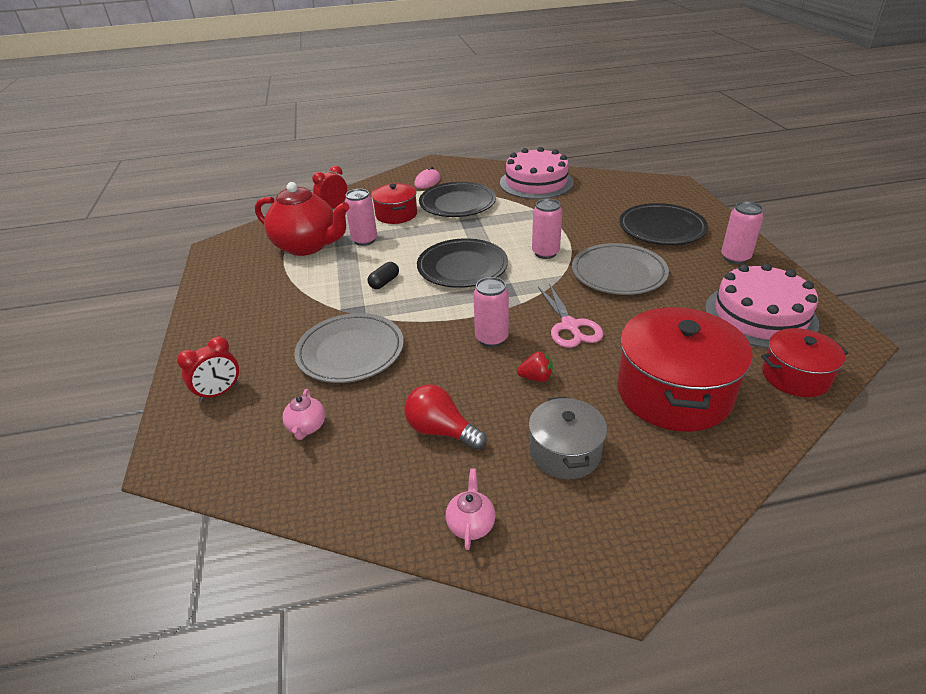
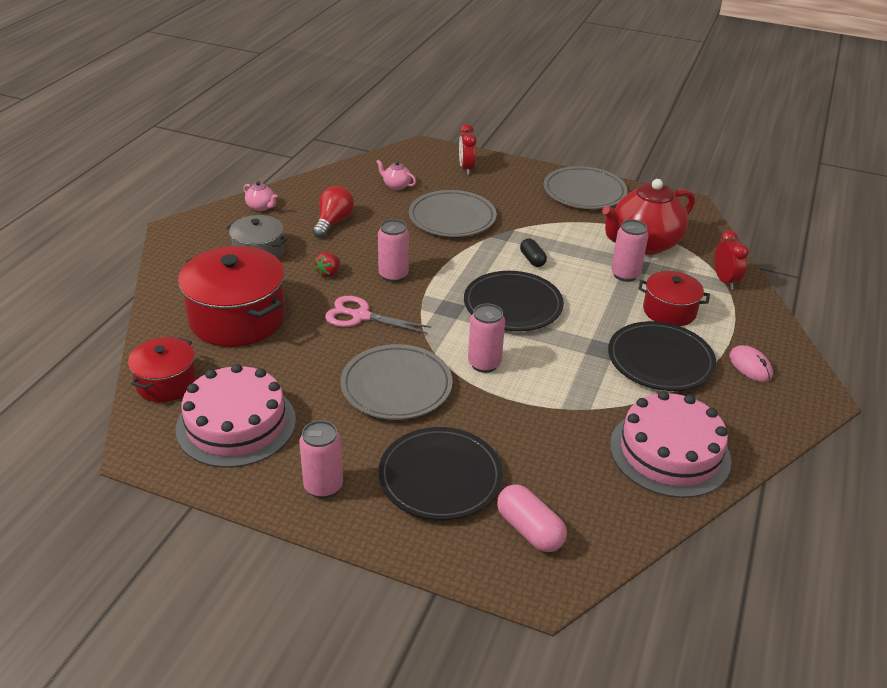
camera: 120 degrees right, 0 degrees up
red light bulb [404,384,487,450] -> red light bulb turned 45 degrees counterclockwise [313,186,354,238]
none -> pink capsule [497,484,567,552]
none -> grey plate [544,166,627,209]

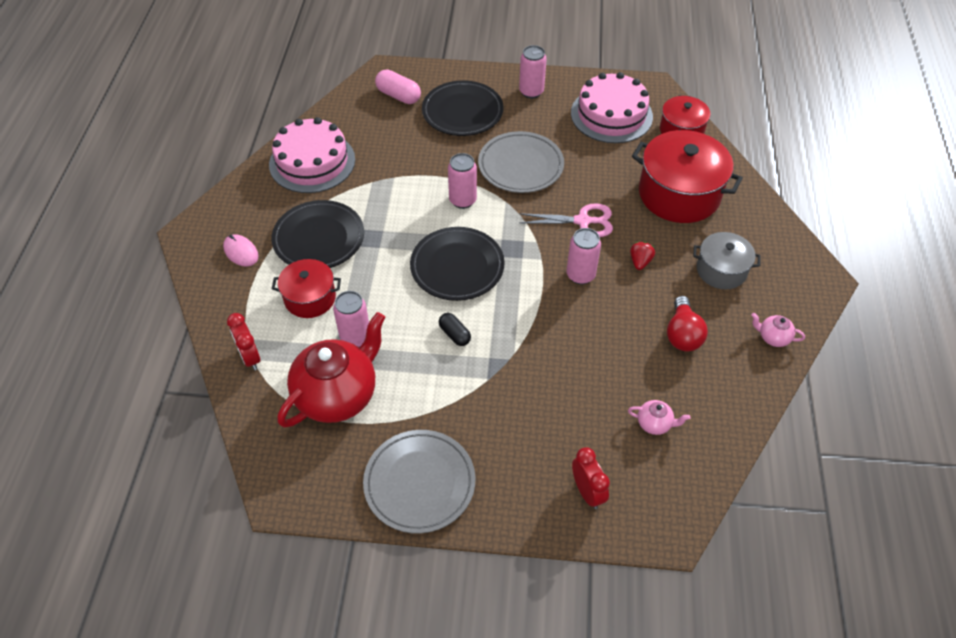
camera: 165 degrees right, 15 degrees up
grey plate [409,190,497,237] -> none

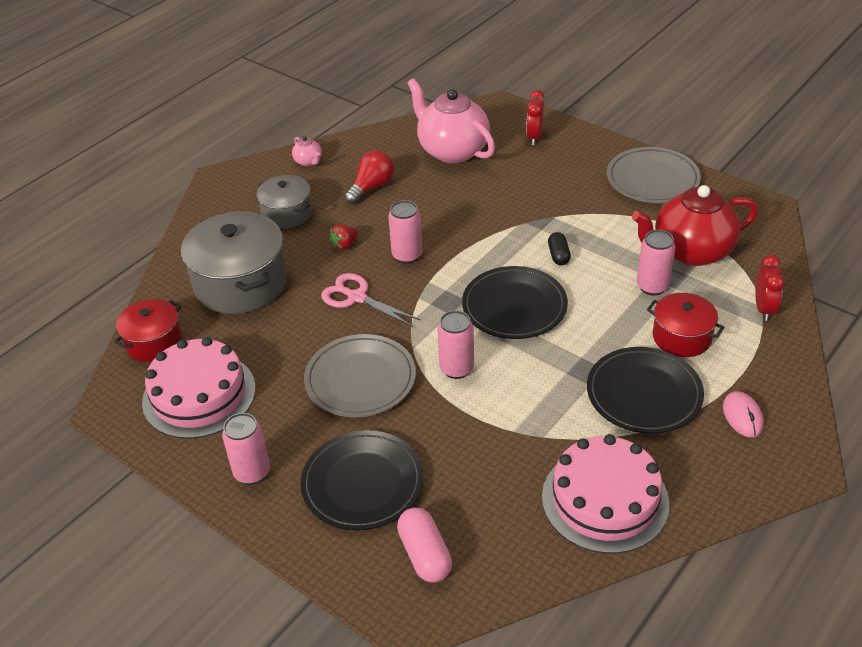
camera: 145 degrees left, 10 degrees down
pink teapot [628,400,691,435] -> pink teapot [407,78,495,163], size x2.42
red pot [632,130,743,223] -> grey pot [181,211,287,314]

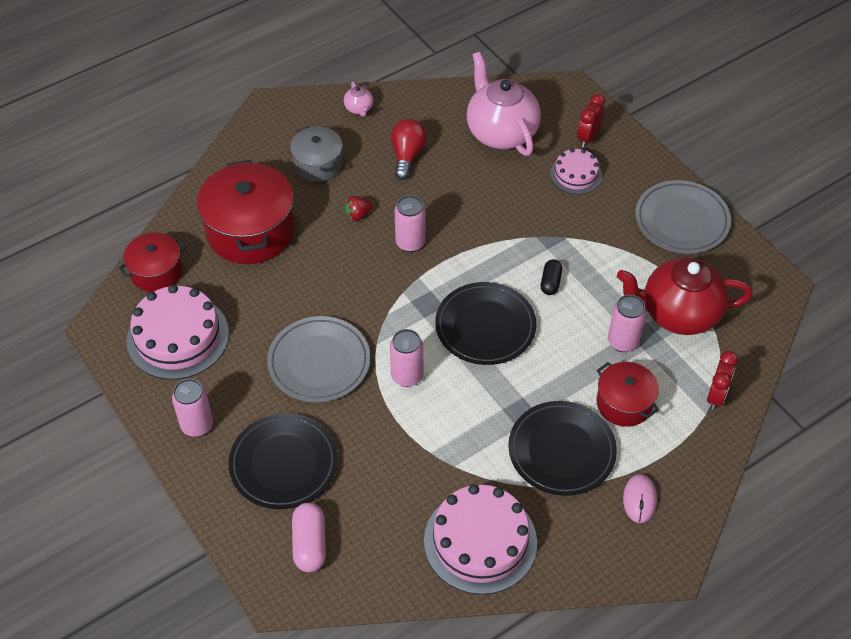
camera: 15 degrees right, 10 degrees up
grey pot [181,211,287,314] -> red pot [197,160,295,264]
pink scissors [321,273,421,327] -> none
red light bulb [345,150,394,204] -> red light bulb turned 45 degrees counterclockwise [391,119,427,180]
none -> pink cake [550,148,602,194]

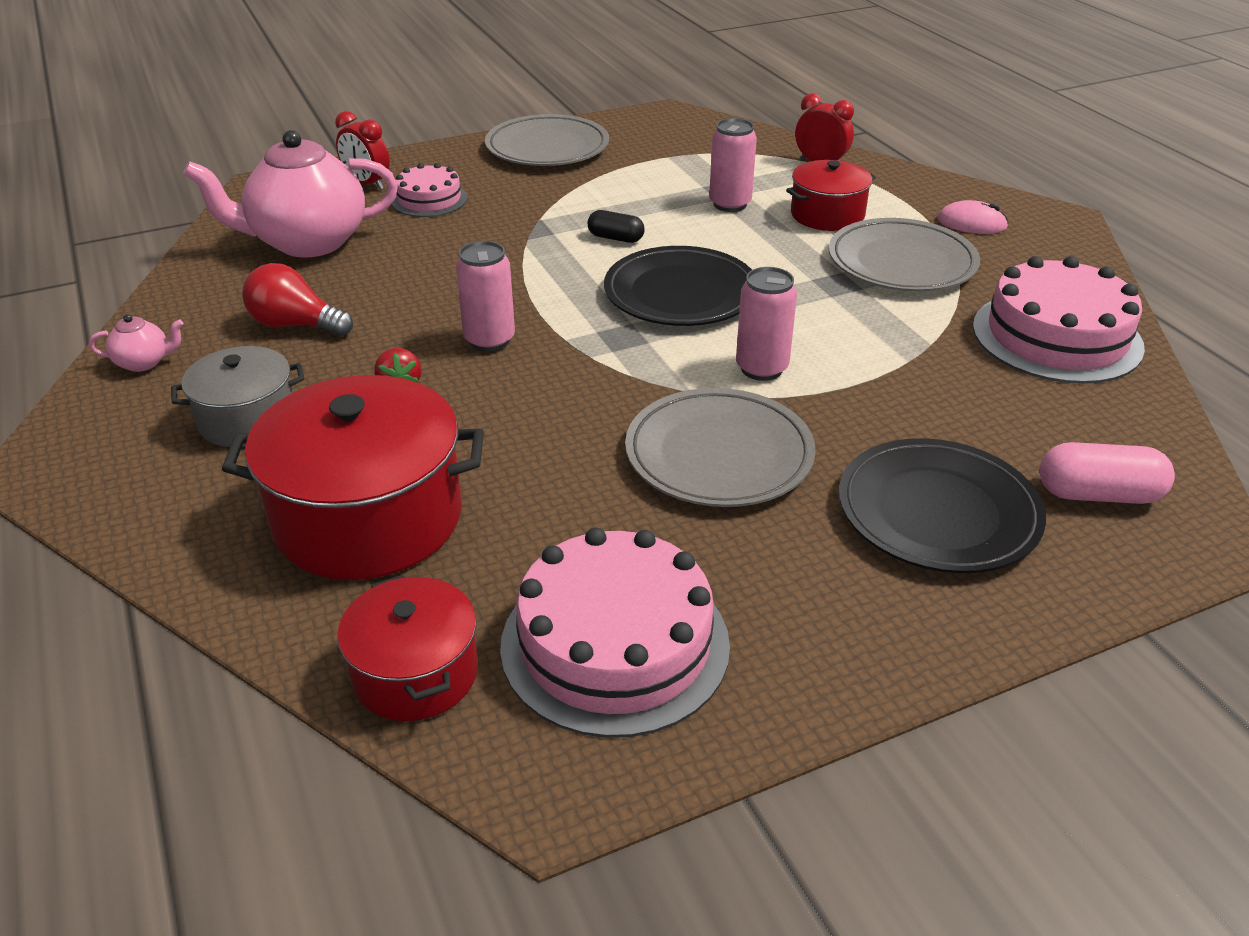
camera: 80 degrees left, 15 degrees down
pink can [172,379,213,437] -> none
black plate [508,401,617,496] -> grey plate [829,218,980,291]
red teapot [617,258,753,335] -> none

